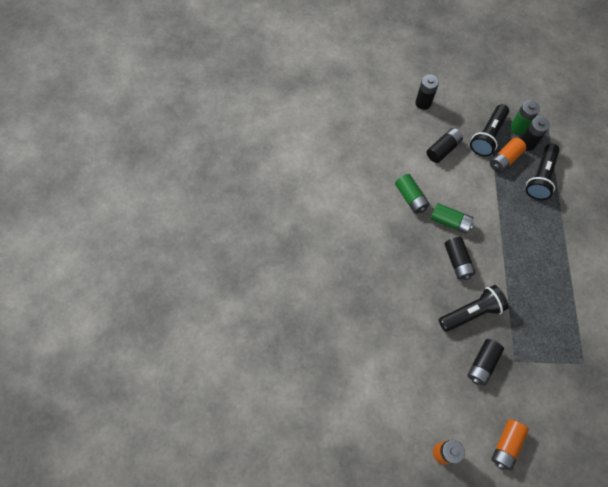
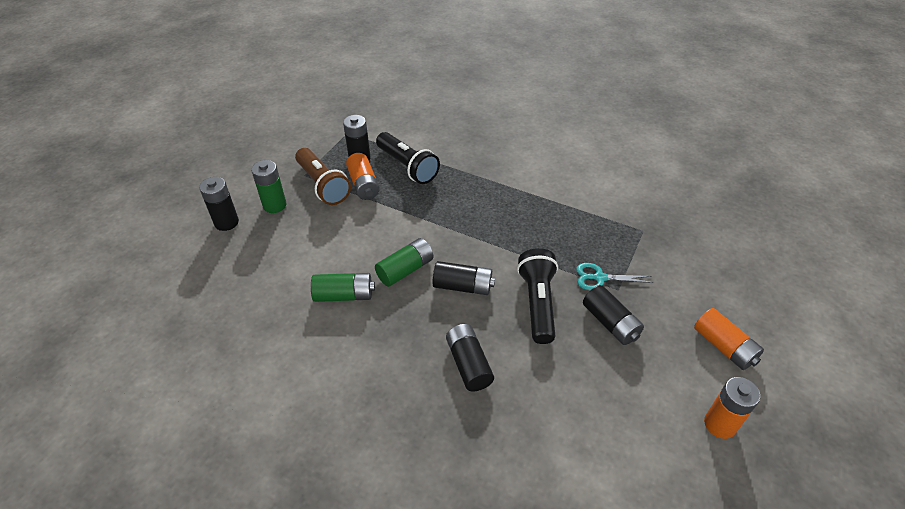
camera: 65 degrees left, 20 degrees down
black battery [427,128,463,163] -> black battery moved to [446,324,494,391]
black flashlight [470,104,509,157] -> brown flashlight [295,148,351,205]
green battery [510,100,540,135] -> green battery moved to [251,160,286,213]
none -> turquoise scissors [576,263,653,290]

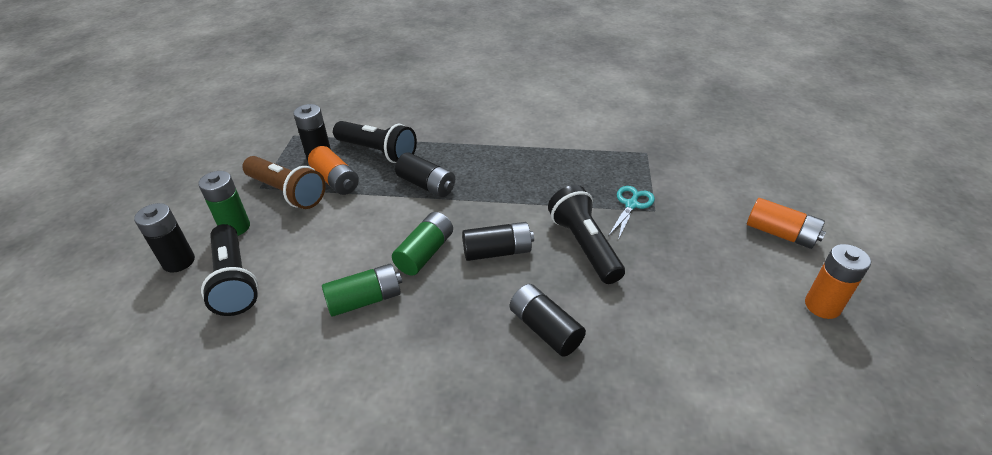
camera: 20 degrees left, 5 degrees down
turquoise scissors [576,263,653,290] -> turquoise scissors turned 135 degrees clockwise [609,186,655,240]
black battery [583,285,644,345] -> black battery moved to [395,152,455,197]
none -> black flashlight [201,224,258,316]

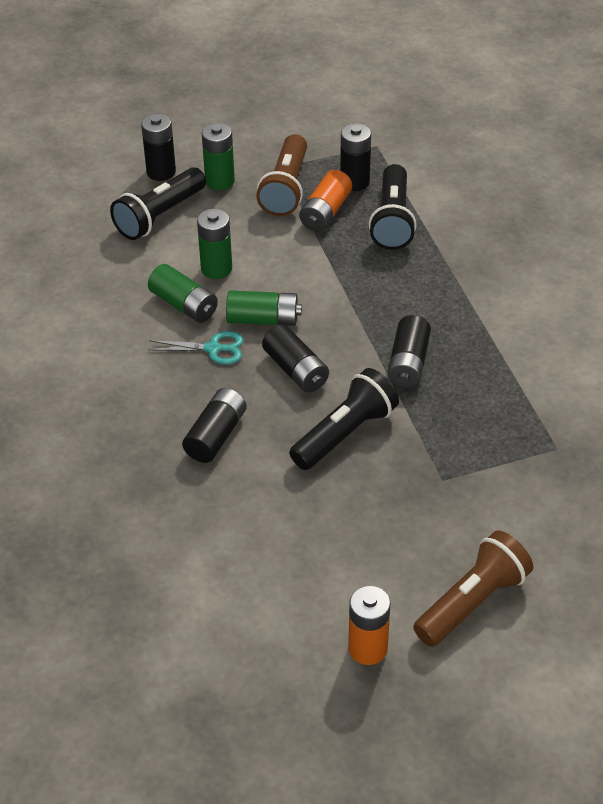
camera: 65 degrees right, 5 degrees up
black battery [395,152,455,197] -> black battery moved to [387,315,431,388]
turquoise scissors [609,186,655,240] -> turquoise scissors moved to [148,331,244,364]
orange battery [747,198,826,249] -> brown flashlight [413,531,533,647]
none -> green battery [197,209,232,279]

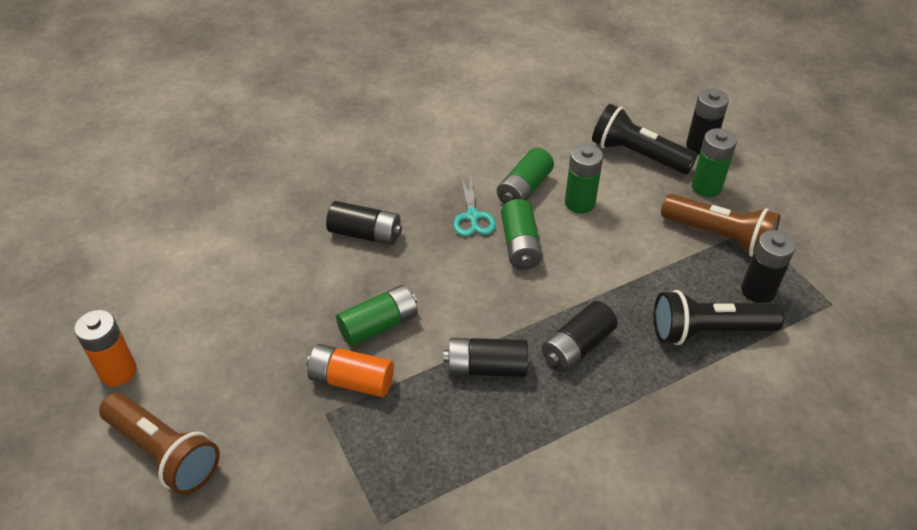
camera: 80 degrees right, 0 degrees up
brown flashlight [256,134,307,216] -> brown flashlight turned 150 degrees counterclockwise [661,194,781,257]
black battery [262,325,329,393] -> black battery moved to [541,301,618,372]
black flashlight [289,368,399,470] -> green battery [336,285,418,347]
orange battery [299,170,352,231] -> orange battery moved to [307,344,394,397]

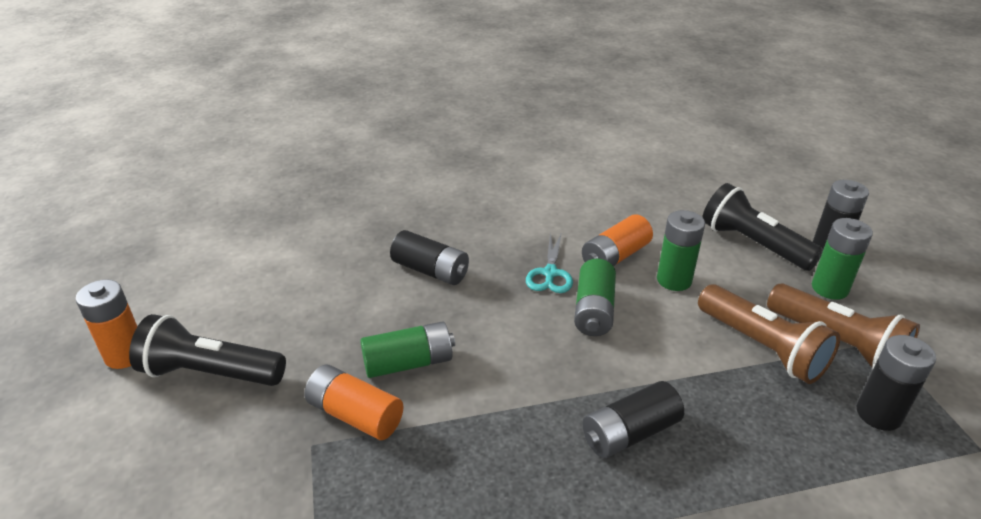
camera: 15 degrees right, 10 degrees down
brown flashlight [99,393,220,495] -> brown flashlight moved to [698,284,840,384]
black battery [443,338,528,377] -> none
green battery [497,148,554,204] -> orange battery [582,214,653,266]
black flashlight [654,290,784,345] -> black flashlight moved to [129,314,286,386]

